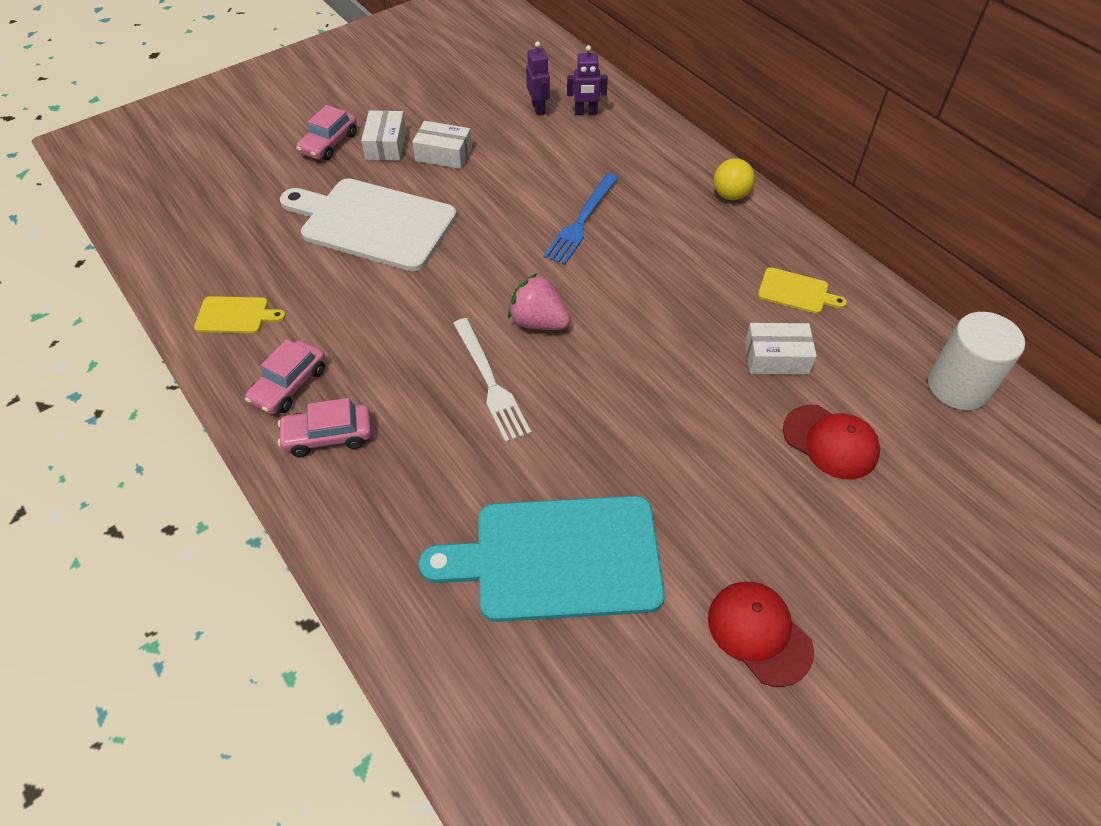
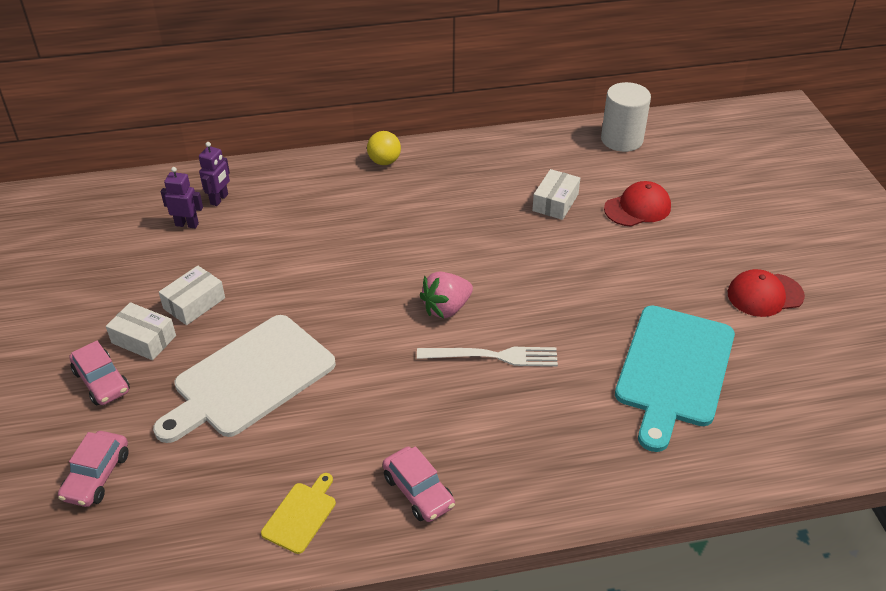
camera: 65 degrees left, 10 degrees down
pink car [278,398,372,457] -> pink car moved to [58,431,129,507]
blue fork [544,173,619,265] -> none
yellow cutting board [758,267,847,314] -> none

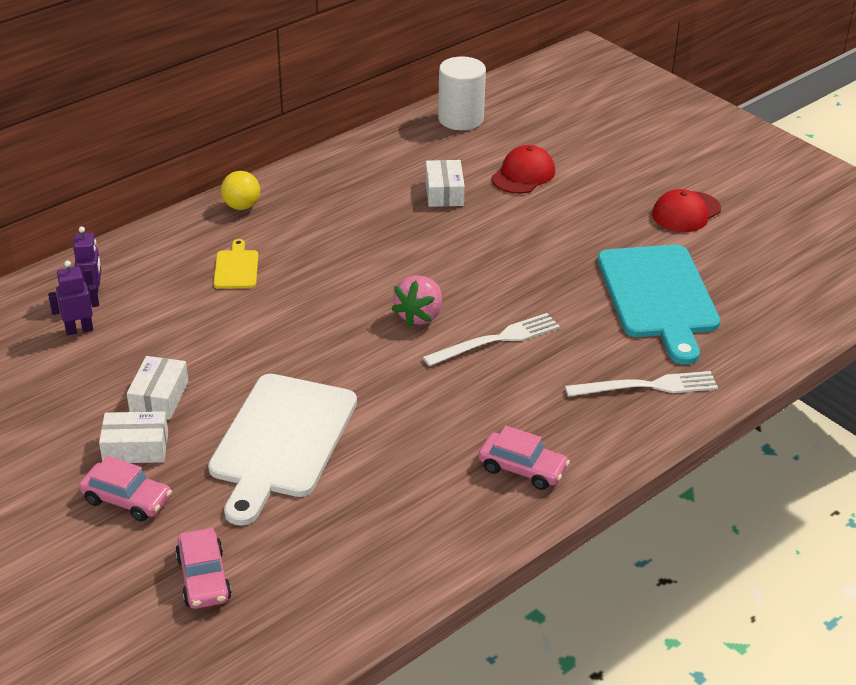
camera: 30 degrees left, 5 degrees down
yellow cutting board [261,473,336,554] -> yellow cutting board moved to [214,239,258,289]
none -> white fork [565,371,718,397]

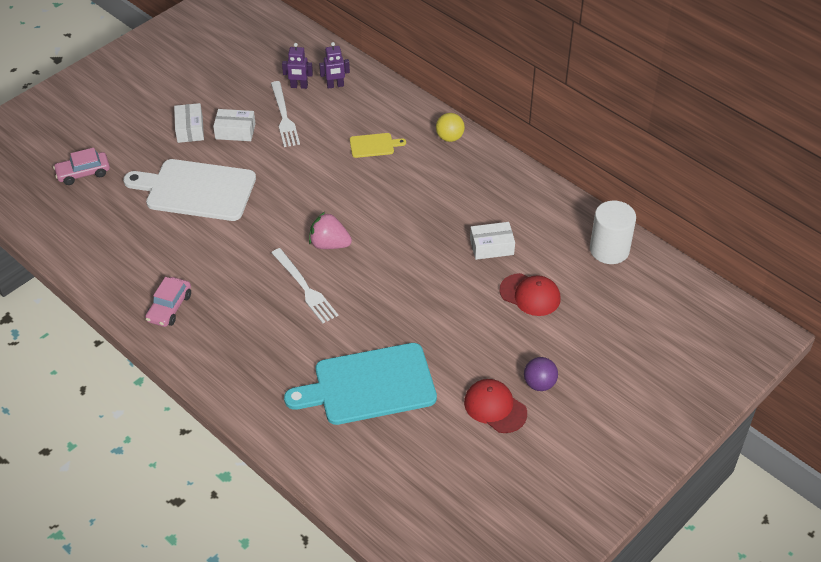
camera: 85 degrees right, 10 degrees up
purple robot [48,261,99,336] -> purple robot turned 120 degrees clockwise [282,43,313,89]
pink car [79,456,172,522] -> none
white fork [565,371,718,397] -> white fork moved to [271,81,300,147]
none -> purple ball [524,357,558,391]

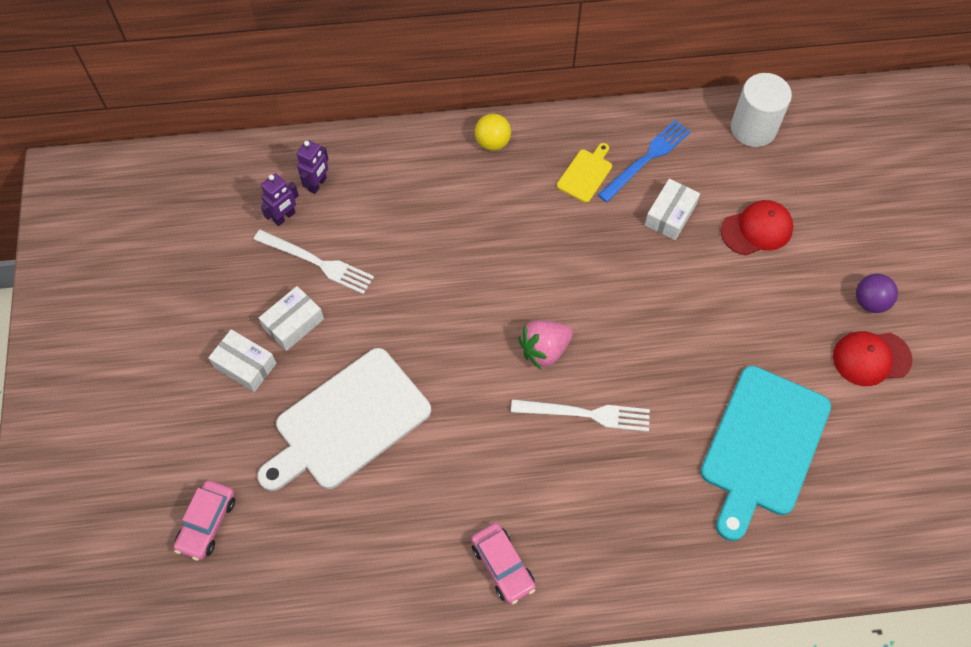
camera: 50 degrees left, 15 degrees up
yellow cutting board [350,133,406,158] -> yellow cutting board moved to [557,143,612,203]
none -> blue fork [598,120,691,202]

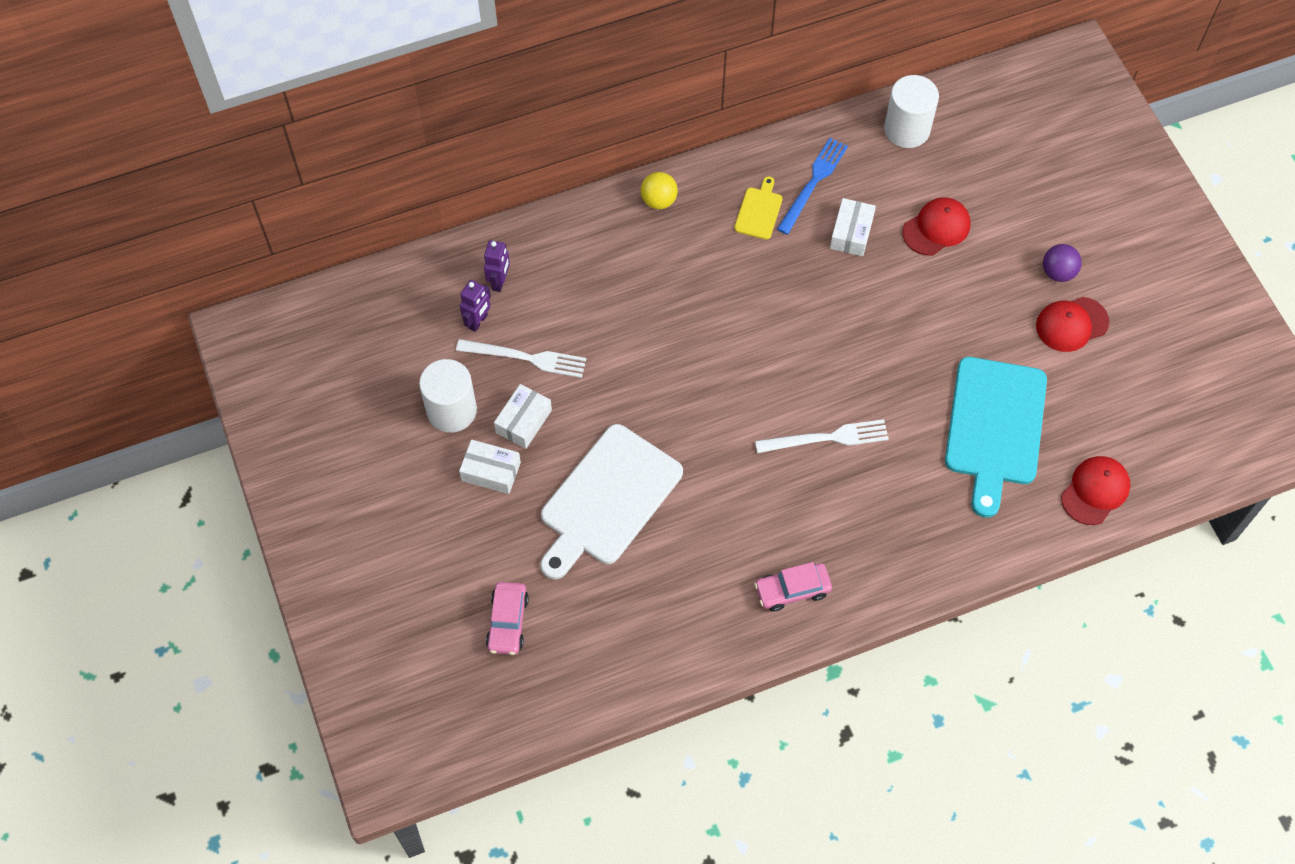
camera: 15 degrees left, 0 degrees up
pink car [471,523,536,604] -> pink car turned 120 degrees clockwise [754,562,832,612]
pink strawberry [518,320,573,370] -> none
none -> white cylinder [419,359,477,433]
none -> red cap [1061,456,1131,525]

